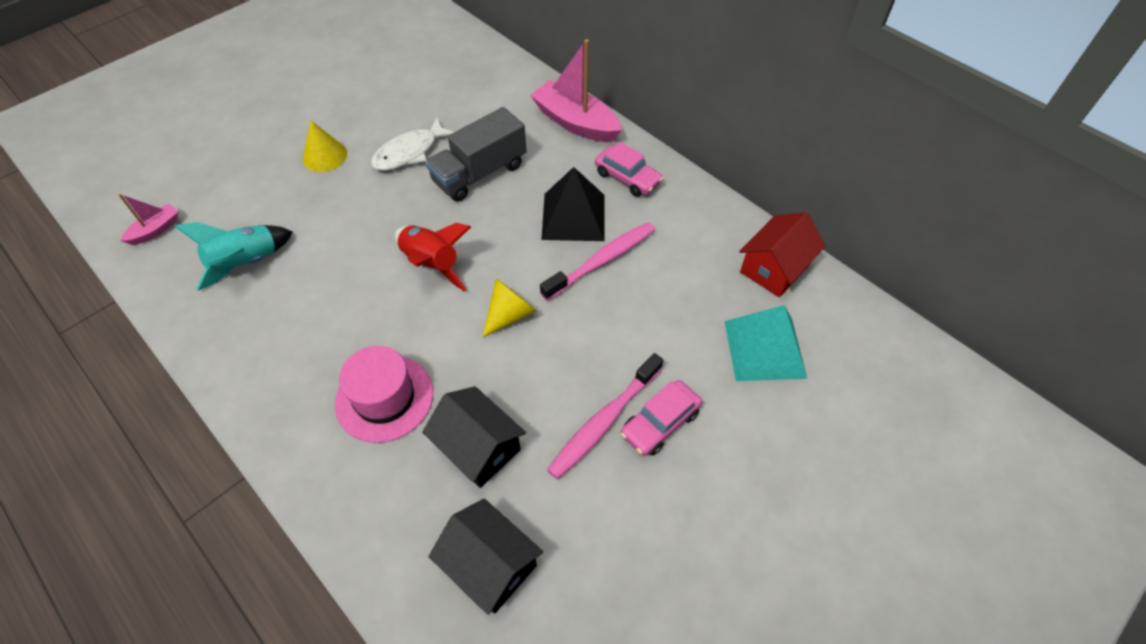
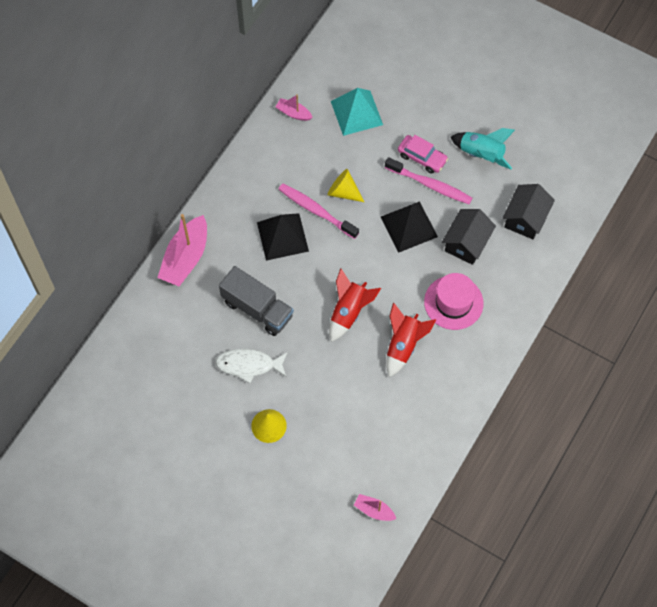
camera: 105 degrees left, 10 degrees up
turquoise rocket [174,222,293,291] -> turquoise rocket moved to [451,128,515,169]
white fish [371,118,454,171] -> white fish turned 150 degrees clockwise [215,349,288,384]
yellow cone [483,278,537,337] -> yellow cone moved to [328,169,364,202]
pink car [595,142,663,197] -> none
red house [739,212,826,297] -> pink boat [276,94,313,121]
none -> black pyramid [381,201,438,253]
none -> red rocket [386,303,436,377]

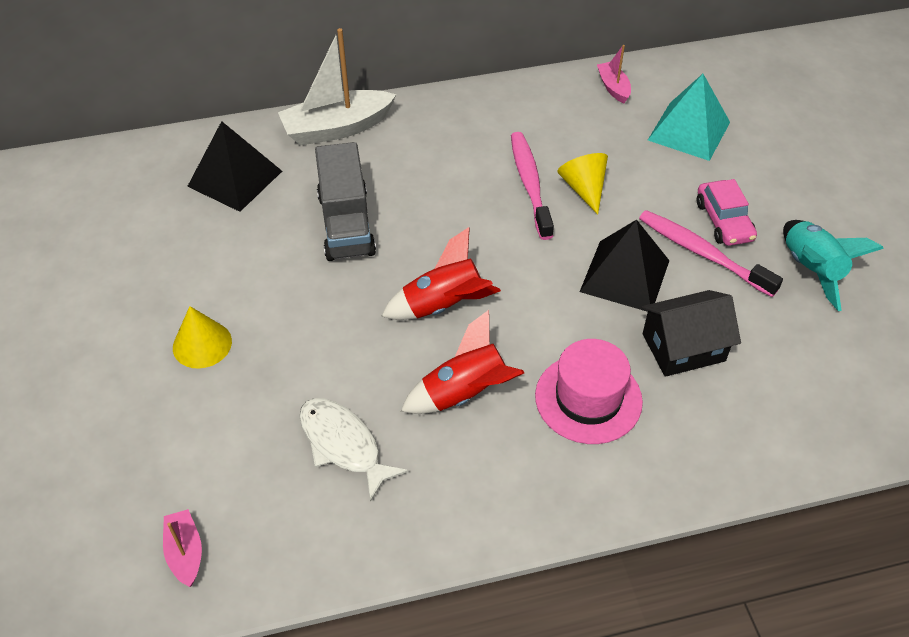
camera: 45 degrees right, 15 degrees down
pink boat [157,214,207,286] -> white boat [278,28,397,146]
white fish [215,349,288,384] -> white fish moved to [299,398,408,502]
black pyramid [257,213,309,261] -> black pyramid moved to [187,121,282,212]
pink toothbrush [385,157,473,204] -> pink toothbrush turned 150 degrees clockwise [639,210,783,297]
black house [502,184,555,239] -> none

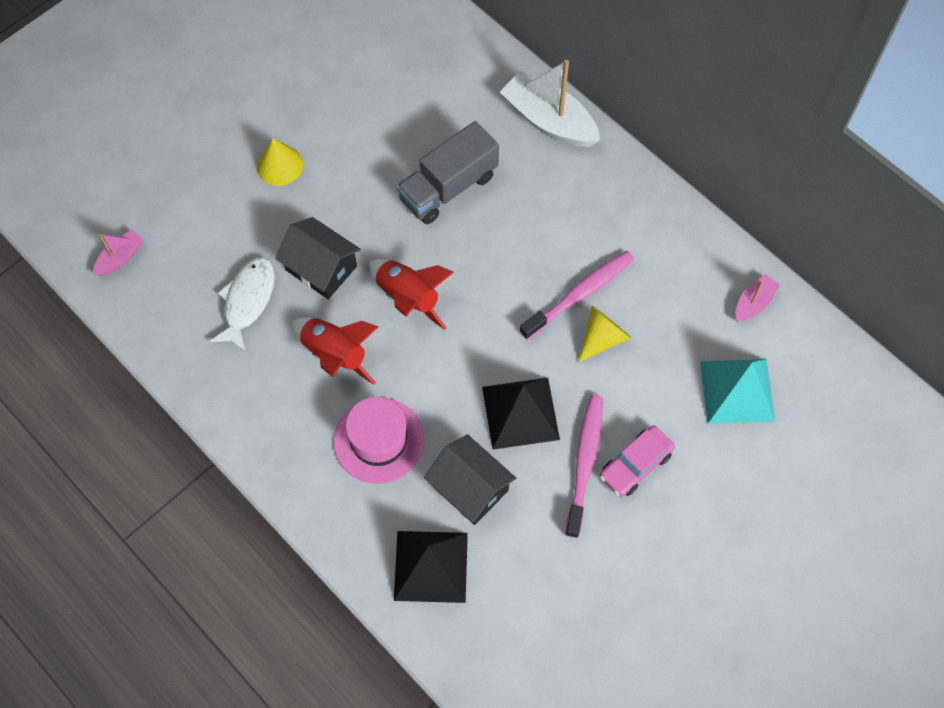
camera: 60 degrees right, 15 degrees up
black pyramid [187,121,282,212] -> black pyramid moved to [394,531,468,603]
turquoise rocket [783,220,884,311] -> none
none -> black house [275,217,361,299]

